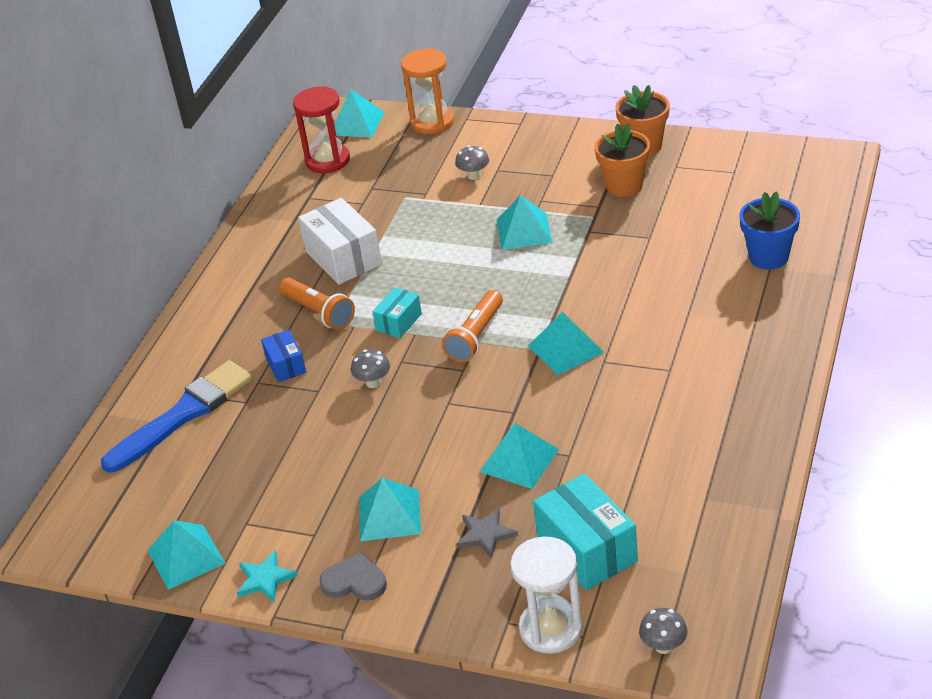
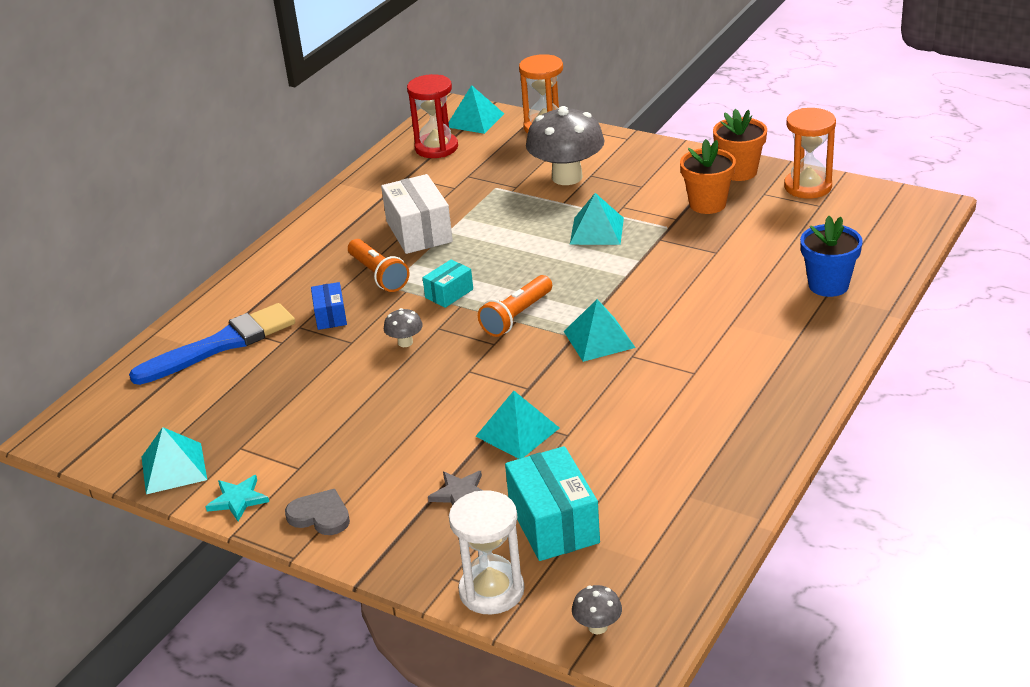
camera: 10 degrees right, 5 degrees down
turquoise pyramid [359,478,421,541] -> none
grey mushroom [455,145,489,180] -> grey mushroom [526,106,604,185], size x2.31
none -> orange hourglass [784,108,836,198]

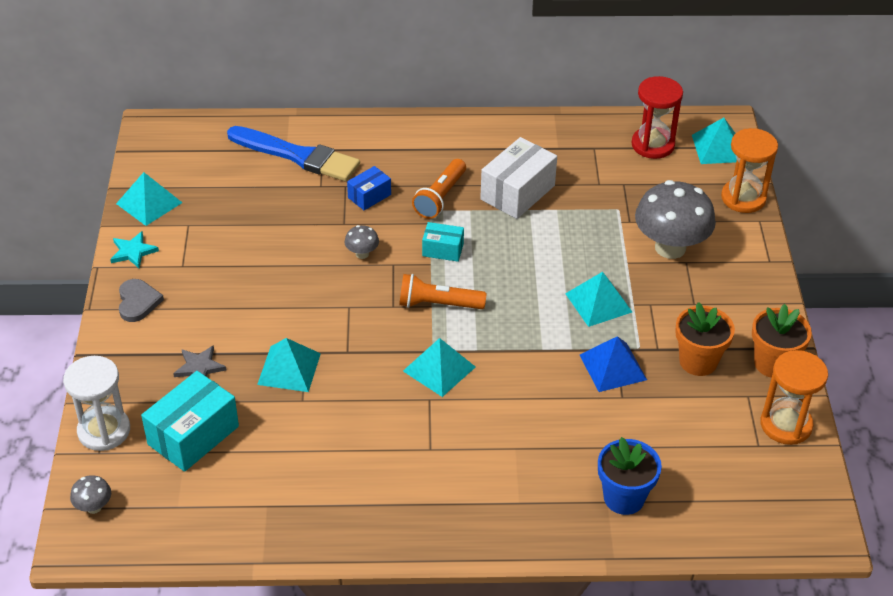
camera: 55 degrees right, 10 degrees up
none -> blue pyramid [580,336,647,392]

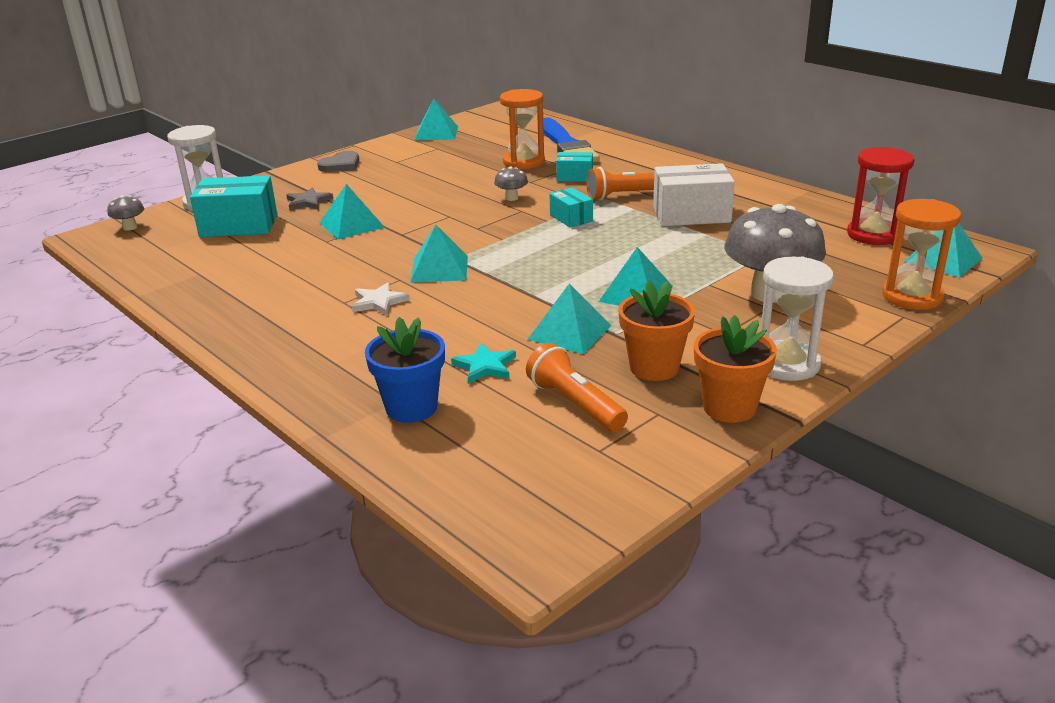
camera: 50 degrees right, 15 degrees down
turquoise star [110,231,159,268] -> turquoise star moved to [451,343,516,384]
blue box [347,166,391,210] -> turquoise box [556,152,593,182]
orange flashlight [399,274,487,309] -> orange flashlight moved to [526,343,628,432]
blue pyramid [580,336,647,392] -> turquoise pyramid [528,283,612,354]
orange hourglass [760,350,828,445] -> orange hourglass moved to [500,89,545,169]
none -> white star [352,282,410,315]
none -> white hourglass [761,256,834,381]

